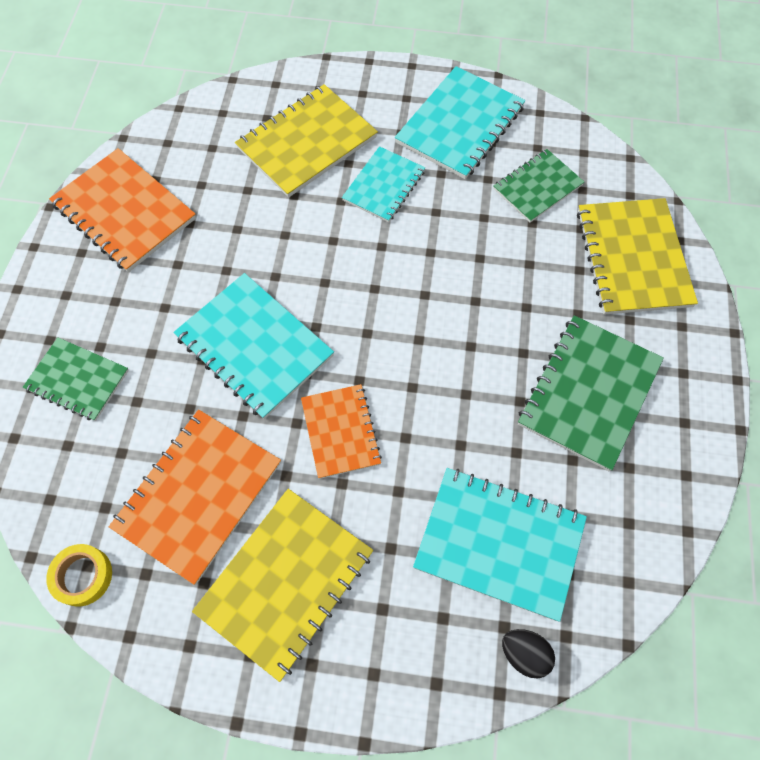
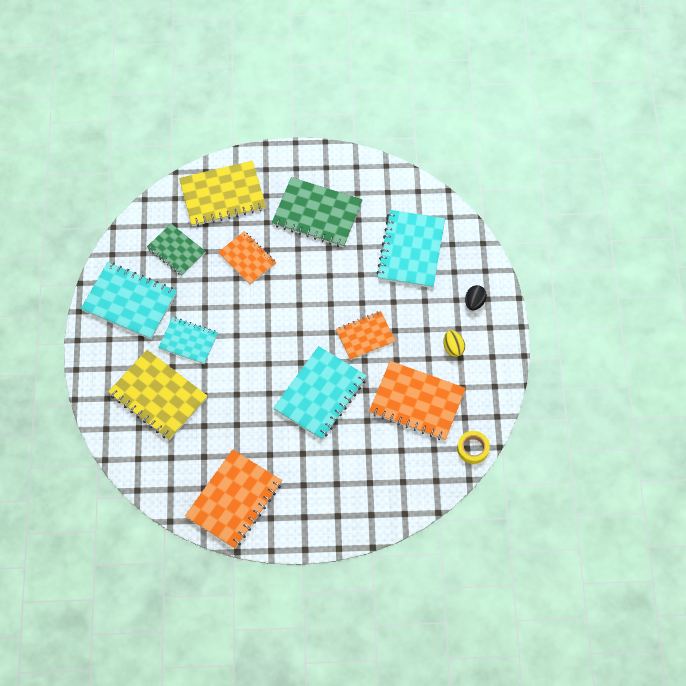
camera: 100 degrees left, 0 degrees up
green notebook [23,337,129,421] -> none
yellow notebook [192,489,373,682] -> yellow egg [444,330,465,357]
black egg [502,629,555,678] -> black egg moved to [465,285,487,310]
none -> orange notebook [218,231,276,285]

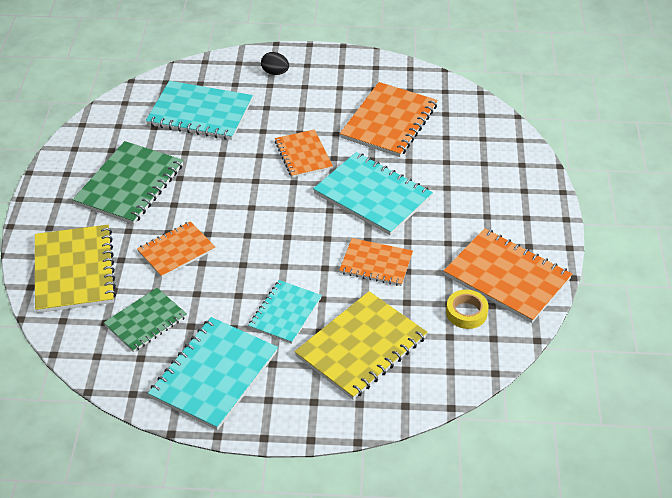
camera: 85 degrees left, 20 degrees down
yellow egg [444,330,465,357] -> none
yellow tape [457,431,490,464] -> yellow tape moved to [446,290,488,329]
none -> orange notebook [339,238,413,286]

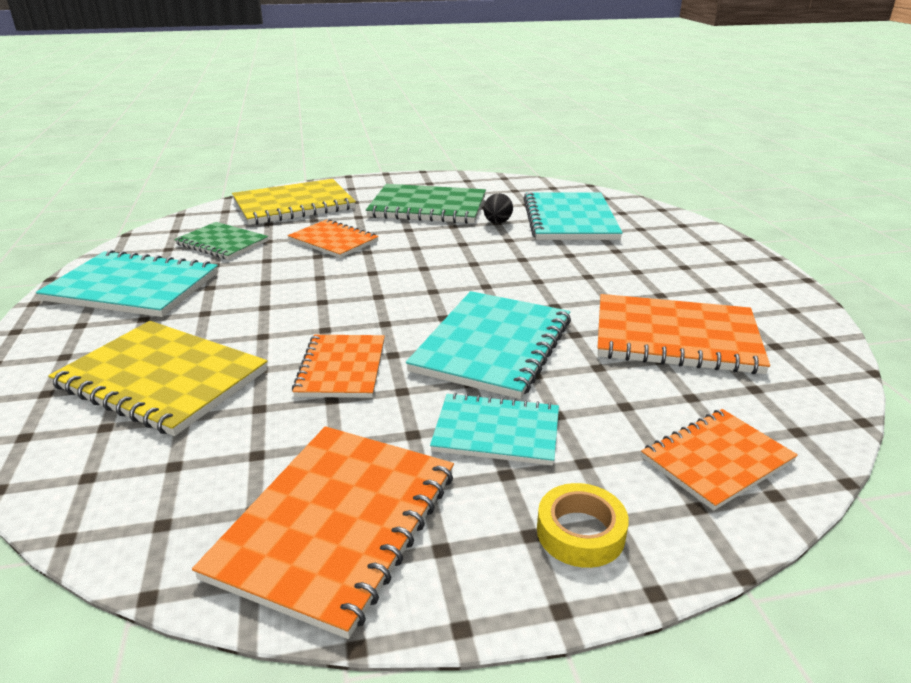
camera: 75 degrees right, 15 degrees down
turquoise notebook [248,280,322,344] -> turquoise notebook moved to [430,393,559,465]
black egg [261,52,289,75] -> black egg moved to [484,193,513,224]
orange notebook [275,129,333,178] -> orange notebook moved to [641,409,798,511]
yellow tape [446,290,488,329] -> yellow tape moved to [537,483,629,568]

